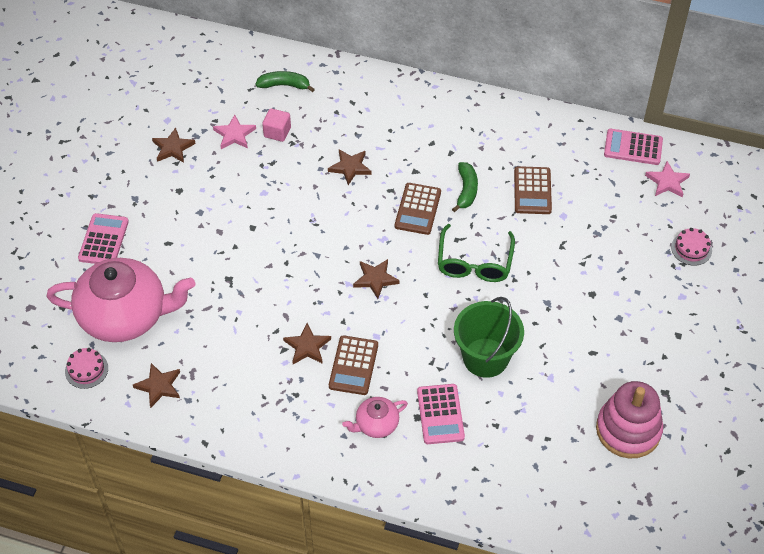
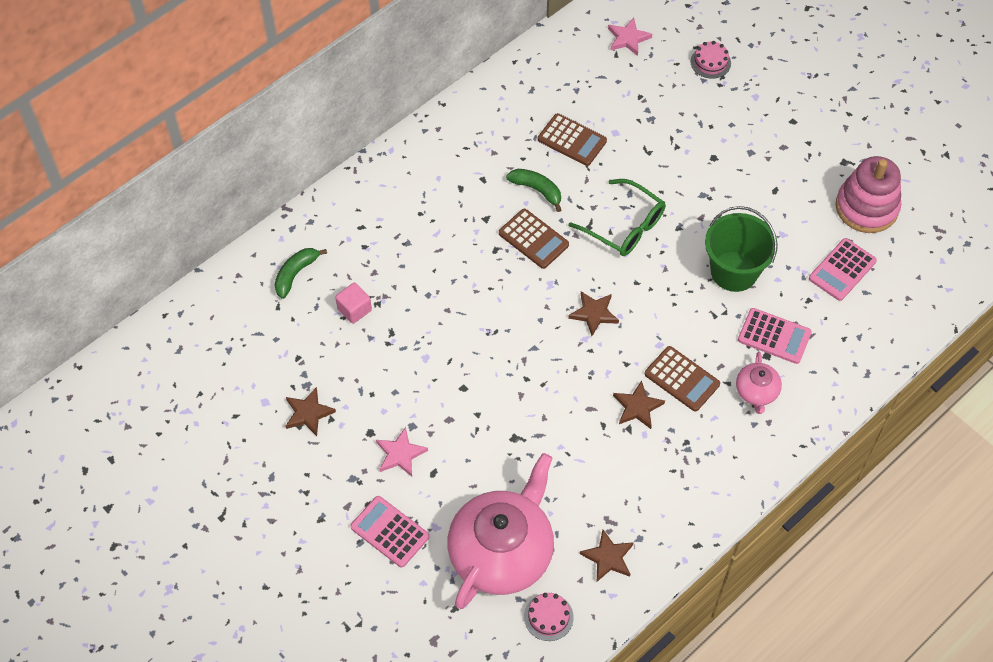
camera: 60 degrees left, 5 degrees up
pink star [213,115,256,149] -> pink star moved to [376,427,428,477]
brown star [328,149,372,185] -> none
pink calculator [604,129,663,165] -> pink calculator moved to [809,238,877,301]

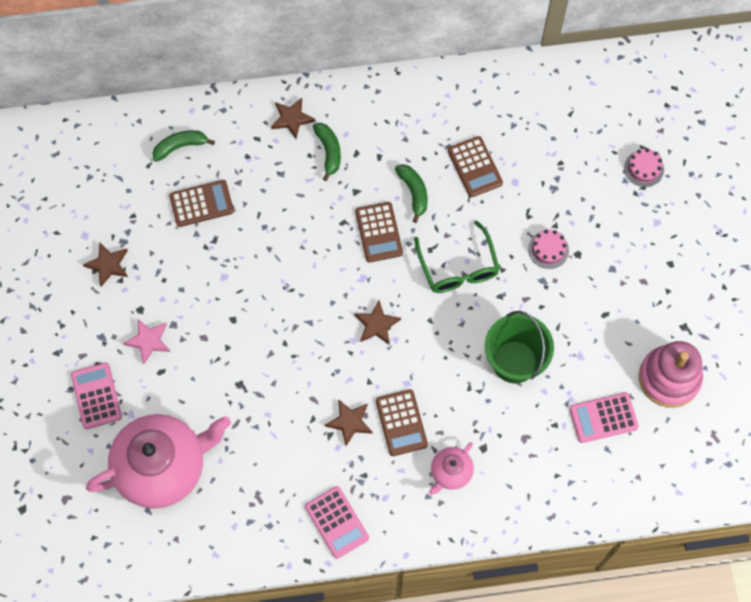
camera: 35 degrees right, 10 degrees up
pink cube [335,283,372,324] -> brown calculator [169,180,234,227]
pink cake [524,593,574,641] -> pink cake moved to [528,230,569,269]
brown star [580,530,634,582] -> brown star moved to [271,98,315,139]
pink star [608,18,652,56] -> none
pink calculator [738,308,812,364] -> pink calculator moved to [305,486,369,559]
none -> green banana [313,123,341,181]

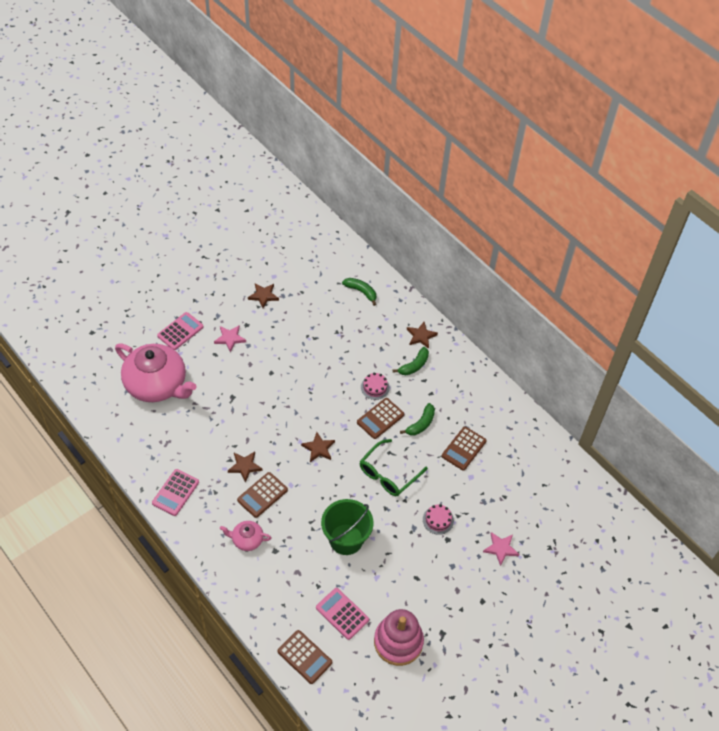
camera: 55 degrees right, 15 degrees down
brown calculator [169,180,234,227] -> brown calculator moved to [278,630,332,684]
pink cake [624,148,664,187] -> pink cake moved to [361,373,390,400]
none -> pink star [483,532,519,566]

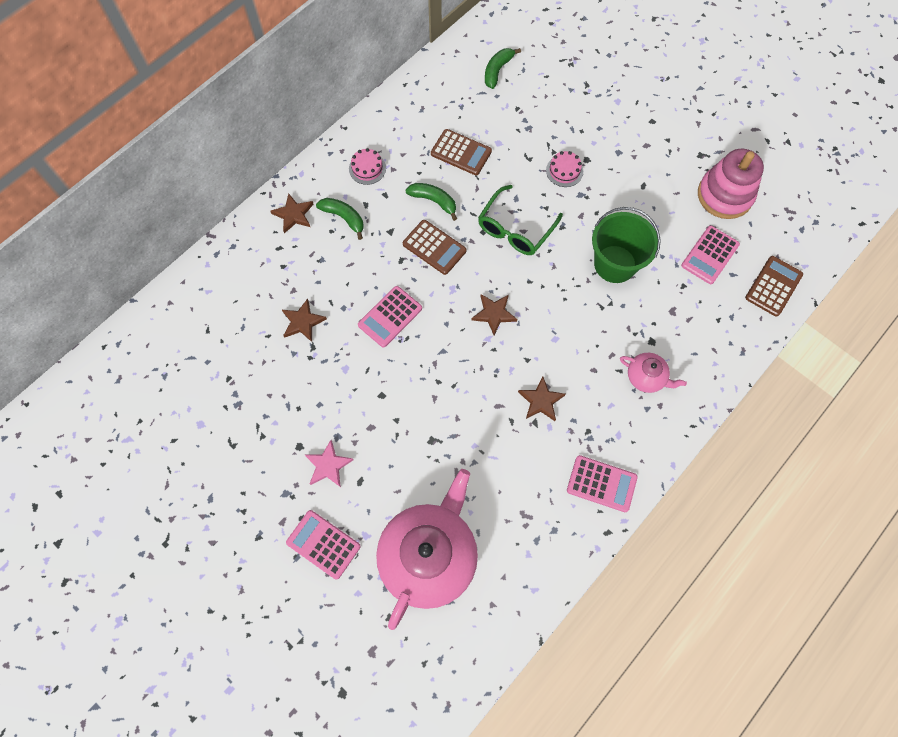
camera: 95 degrees left, 15 degrees up
pink teapot [220,521,272,551] -> pink teapot turned 60 degrees counterclockwise [620,353,687,393]
brown calculator [237,472,288,518] -> none
brown star [248,283,279,308] -> brown star moved to [282,298,327,342]
green banana [342,278,376,306] -> green banana moved to [485,48,521,89]
green glasses [360,439,428,496] -> green glasses turned 90 degrees clockwise [478,185,563,255]
pink cake [361,373,390,400] -> pink cake moved to [349,148,386,185]
pink star [483,532,519,566] -> none
none -> pink calculator [358,286,422,347]

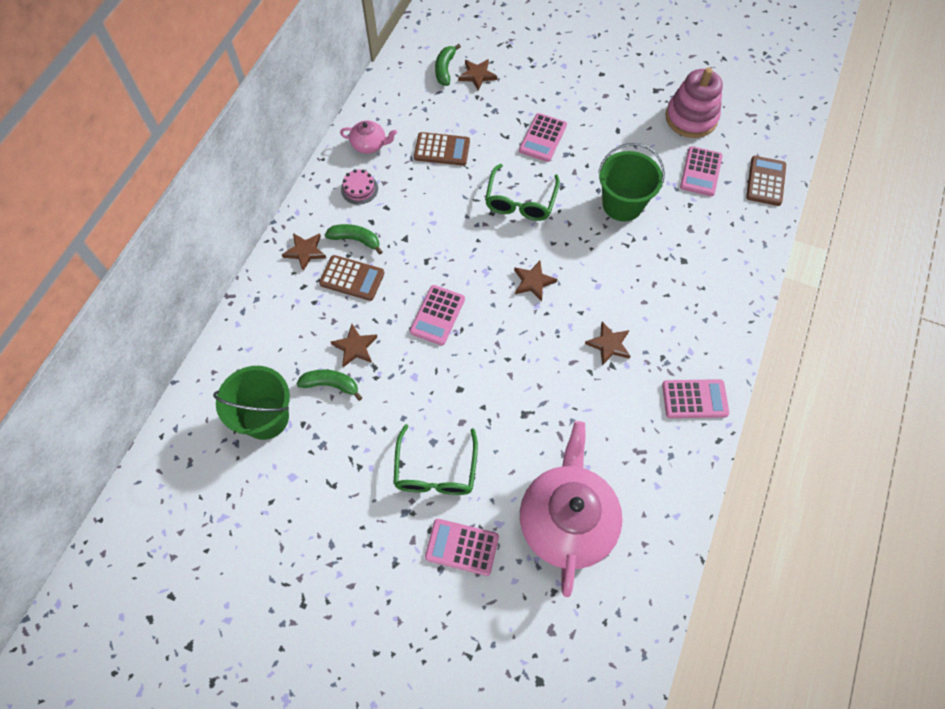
camera: 20 degrees left, 5 degrees down
pink star [305,440,353,487] -> green glasses [393,424,478,495]
brown calculator [403,220,466,275] -> brown calculator moved to [319,255,384,301]
green banana [405,183,457,221] -> green banana moved to [297,370,362,401]
pink cake [546,151,583,187] -> pink calculator [519,113,567,162]
pink teapot [620,353,687,393] -> pink teapot moved to [340,121,397,154]
none -> green bucket [213,366,290,440]
none -> brown star [458,59,497,91]

